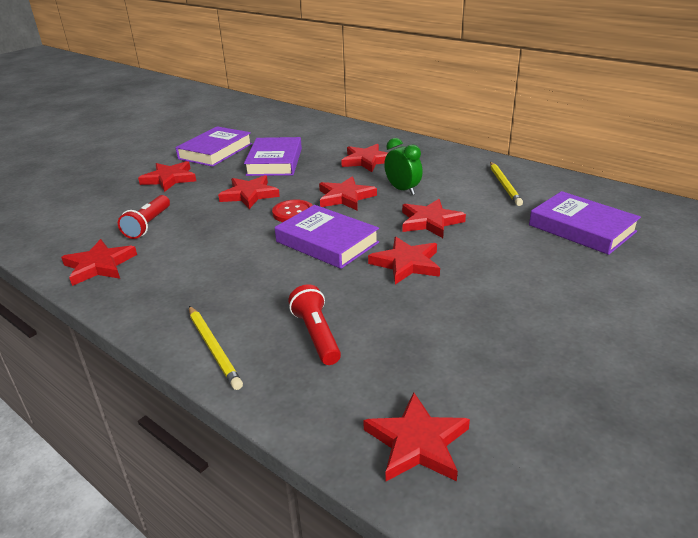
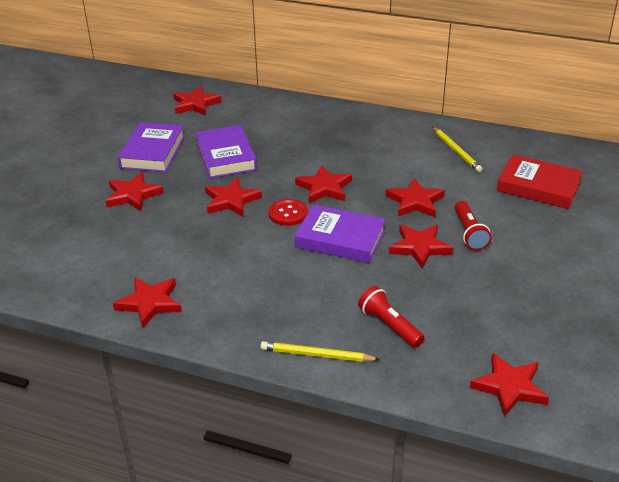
camera: 20 degrees left, 5 degrees up
red flashlight [118,195,170,239] -> red flashlight moved to [454,201,492,250]
yellow pencil [189,306,243,390] -> yellow pencil turned 150 degrees clockwise [260,341,380,362]
red star [341,144,388,172] -> red star moved to [173,86,222,116]
green clock [384,138,423,195] -> none
purple book [529,191,641,255] -> red book [497,155,583,209]

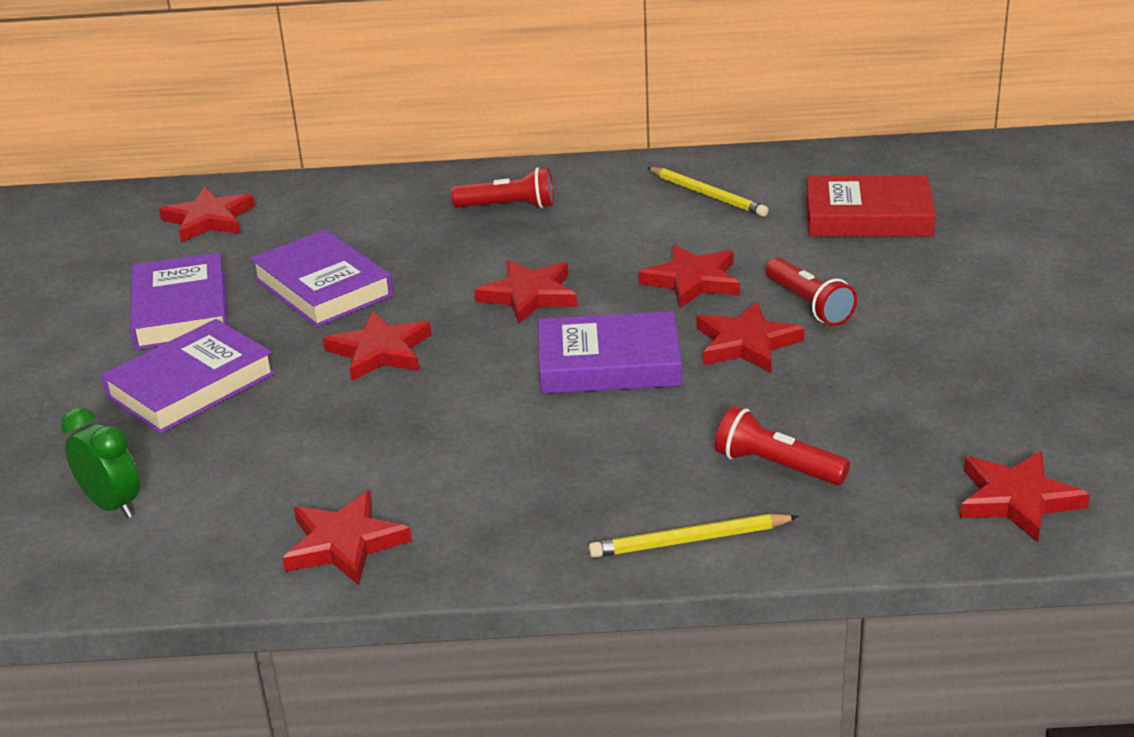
camera: 20 degrees left, 5 degrees down
red star [106,172,164,211] -> purple book [101,319,275,434]
red button [269,199,308,226] -> none
none -> green clock [61,408,140,518]
none -> red flashlight [451,167,554,209]

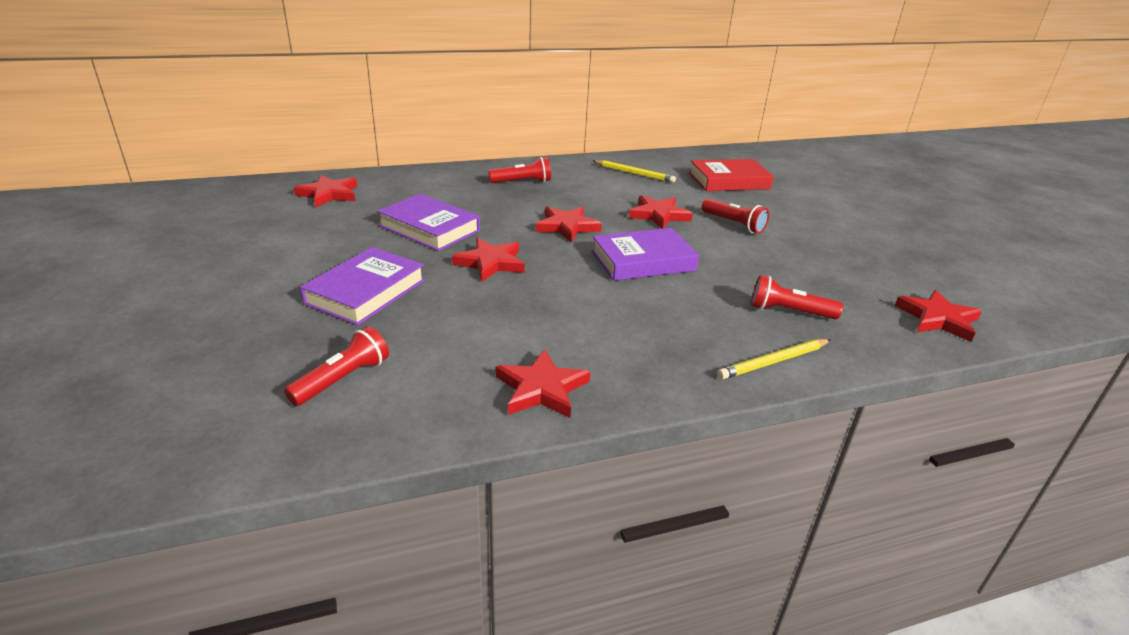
camera: 20 degrees left, 0 degrees up
green clock [61,408,140,518] -> red flashlight [284,326,389,406]
purple book [130,252,228,350] -> none
red star [697,302,804,373] -> none

